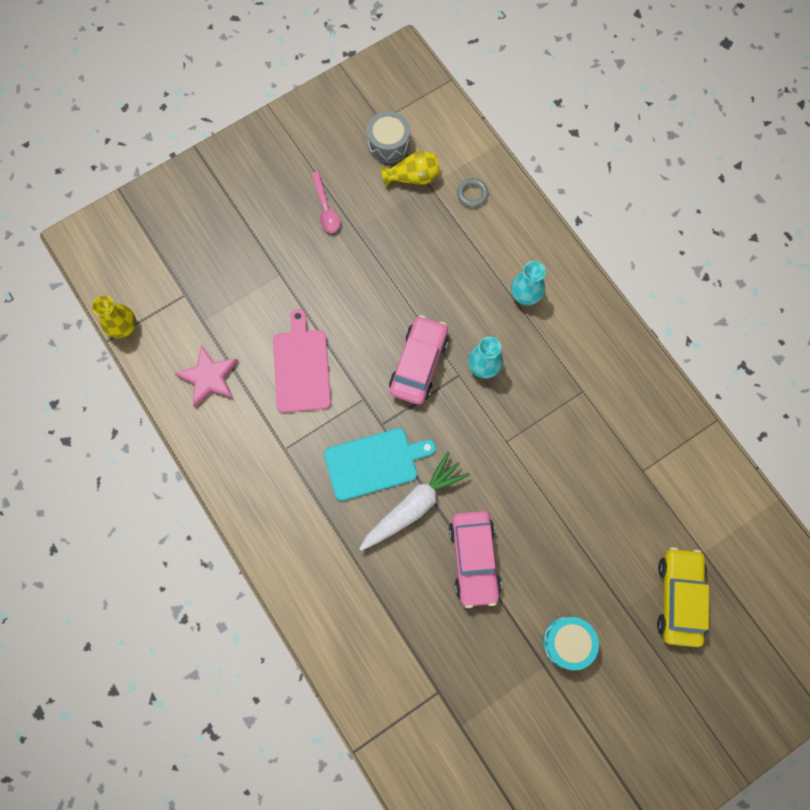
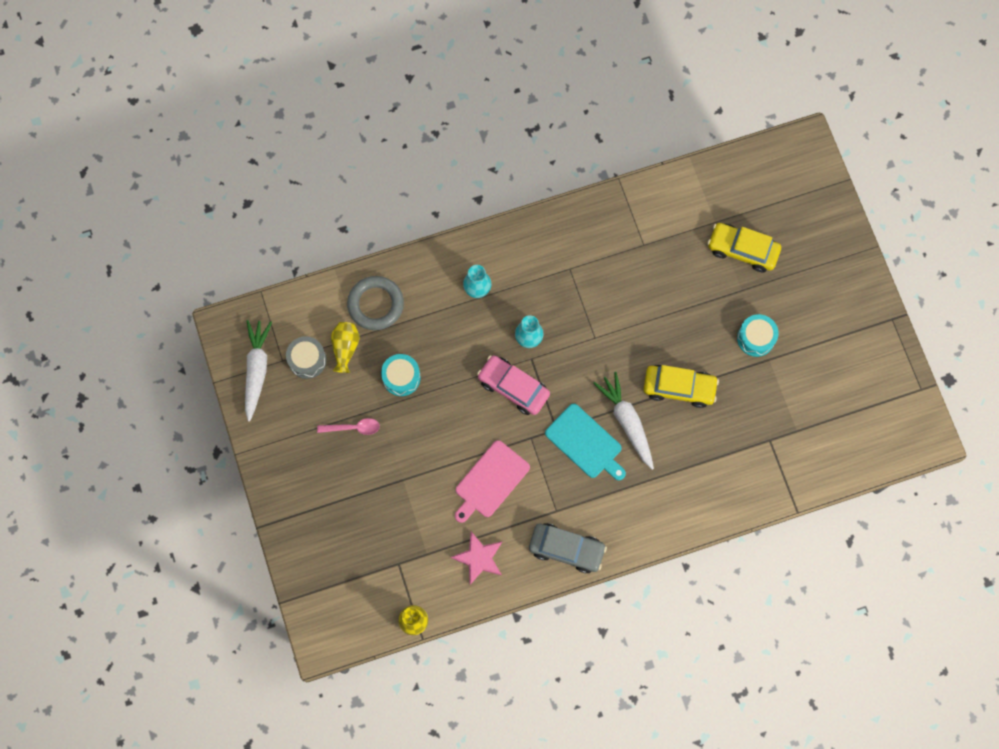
camera: 75 degrees left, 0 degrees up
pink cutting board [273,309,331,413] -> pink cutting board turned 60 degrees counterclockwise [455,440,530,523]
turquoise cutting board [324,428,436,501] -> turquoise cutting board turned 135 degrees clockwise [545,404,626,480]
pink car [449,511,502,608] -> yellow car [644,365,719,408]
grey ring [457,178,489,207] -> grey ring [347,276,404,330], size x2.06
none -> white carrot [245,320,272,422]
none -> turquoise drum [381,354,421,396]
none -> grey car [529,523,607,573]

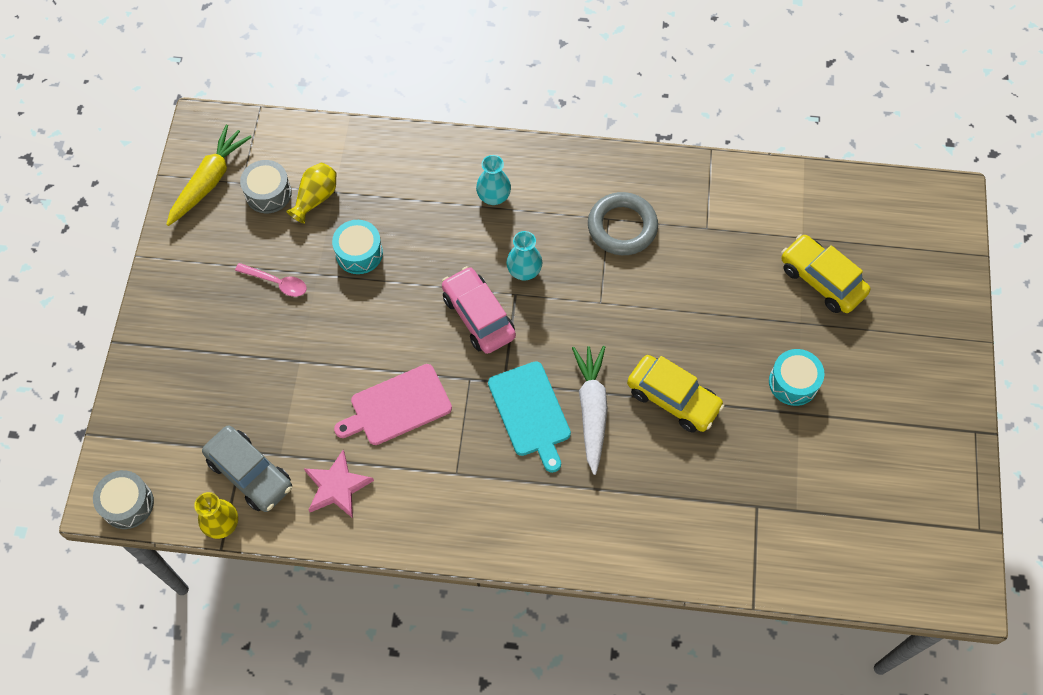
camera: 25 degrees right, 10 degrees down
white carrot [245,320,272,422] -> yellow carrot [166,125,252,226]
grey ring [347,276,404,330] -> grey ring moved to [588,192,658,255]
grey car [529,523,607,573] -> grey car moved to [202,426,292,512]
none -> grey drum [93,470,154,529]

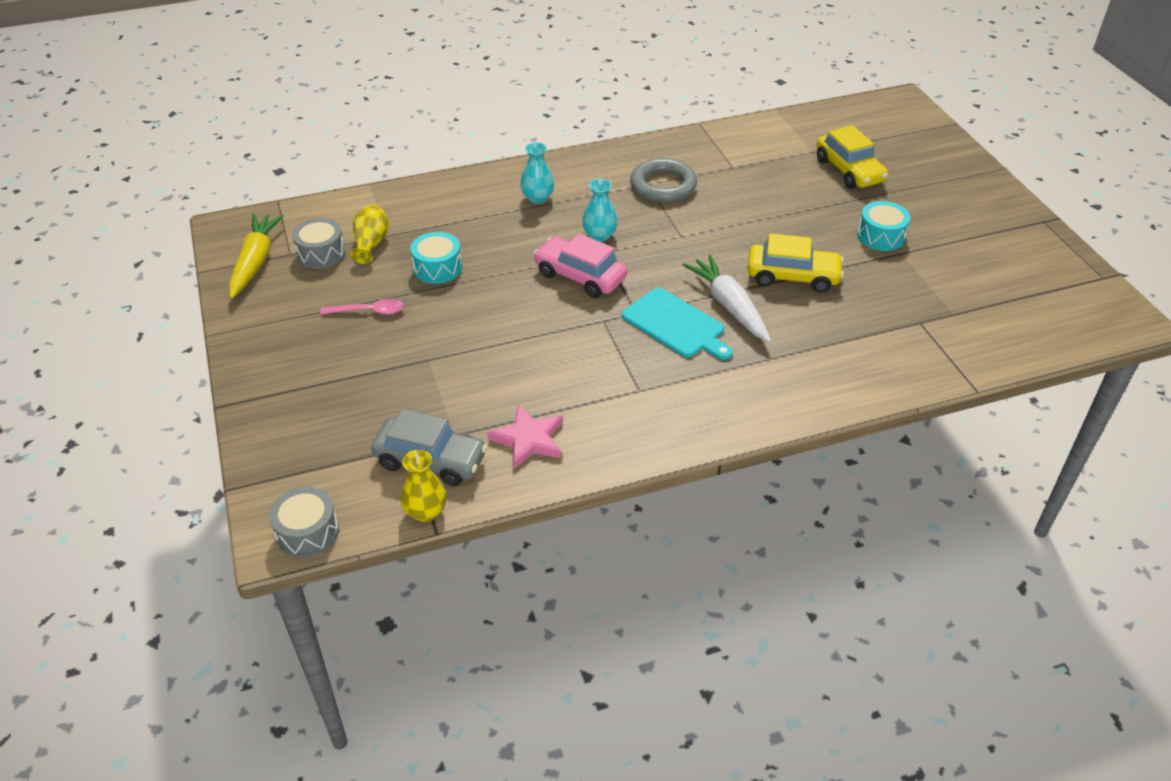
camera: 25 degrees left, 20 degrees down
pink cutting board [334,364,452,445] -> none
yellow car [781,234,870,313] -> yellow car turned 135 degrees counterclockwise [817,125,888,189]

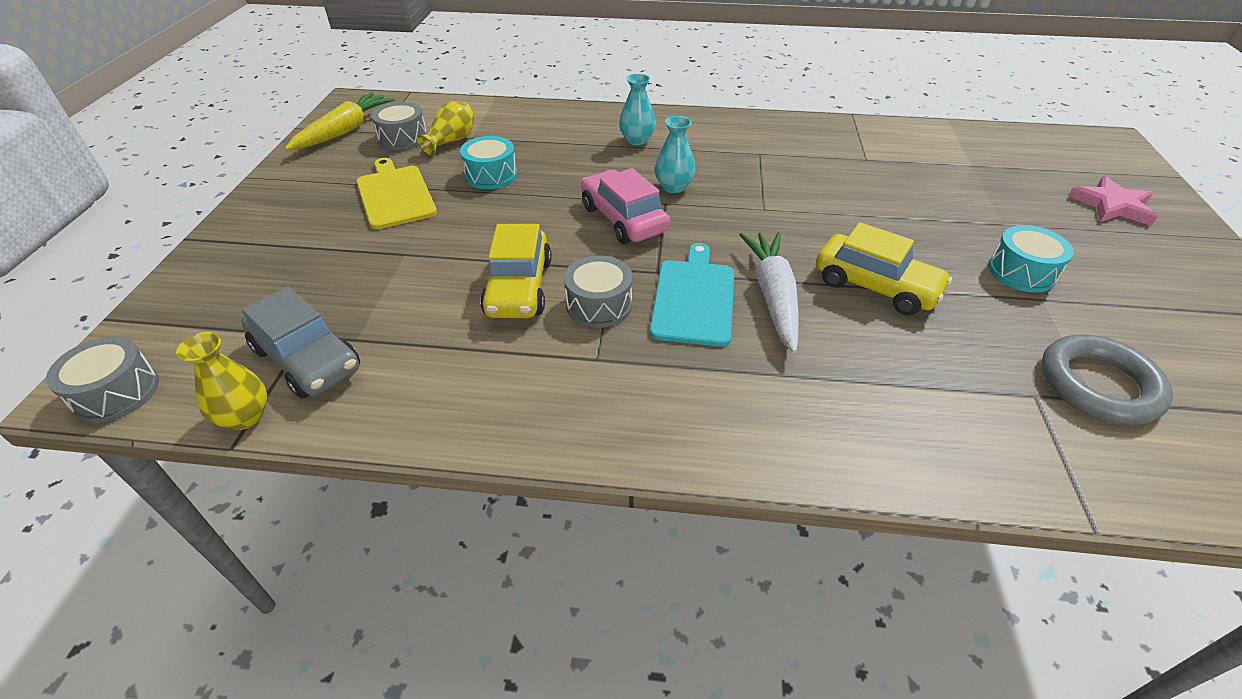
camera: 25 degrees right, 0 degrees up
pink spoon [320,299,404,314] -> yellow cutting board [356,158,437,230]
pink star [487,405,563,469] -> pink star moved to [1069,176,1157,226]
turquoise cutting board [622,288,733,360] -> turquoise cutting board turned 150 degrees counterclockwise [650,243,734,347]
grey ring [630,158,697,203] -> grey ring moved to [1041,335,1173,425]
yellow car [817,125,888,189] -> yellow car moved to [480,224,552,318]
none -> grey drum [564,255,632,328]

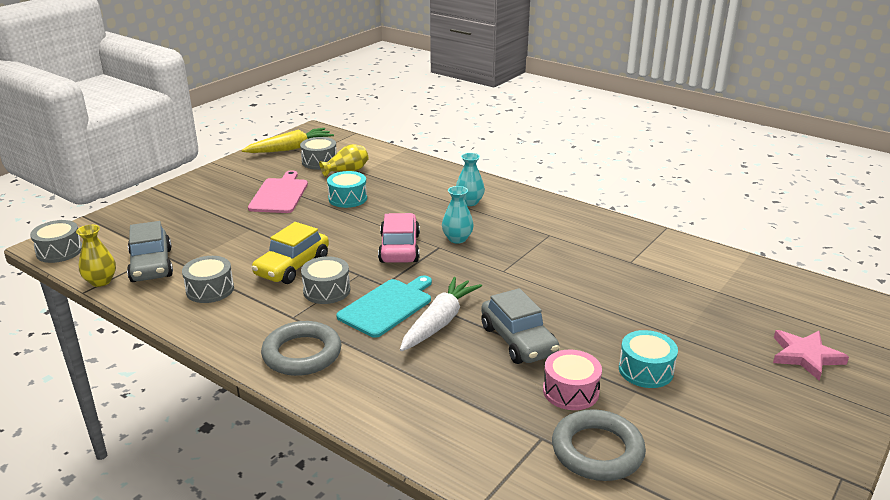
camera: 30 degrees right, 15 degrees down
yellow cutting board [356,158,437,230] -> pink cutting board [248,170,308,213]
yellow car [816,222,952,316] -> grey car [481,288,559,364]
none -> grey drum [182,256,234,303]
none -> grey ring [261,321,341,376]
none -> pink drum [543,350,602,410]

